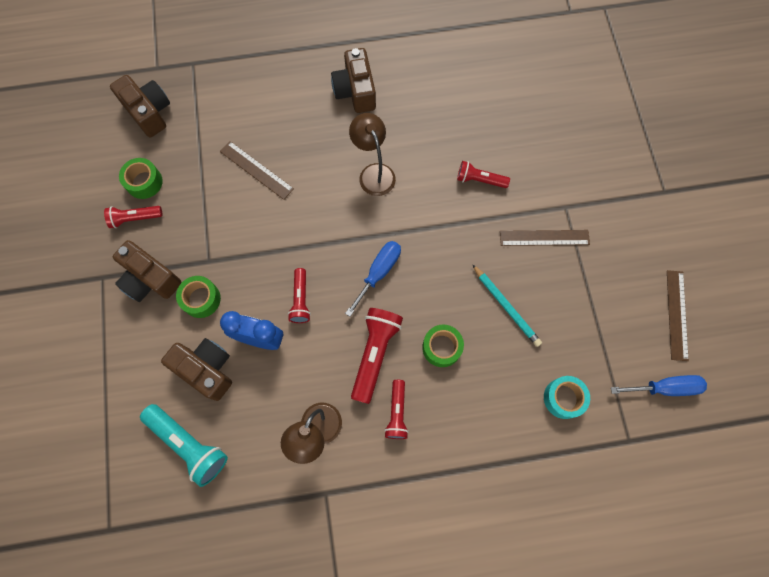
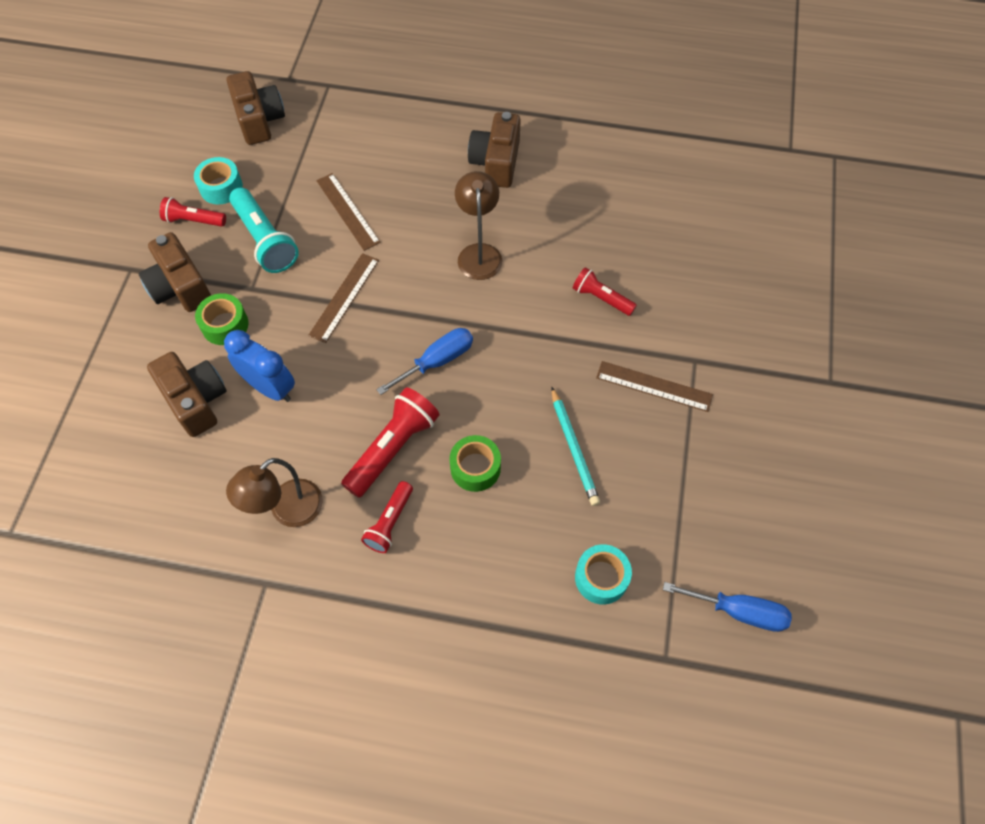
camera: 20 degrees right, 10 degrees down
green tape [119,158,163,199] -> turquoise tape [194,157,243,204]
turquoise flashlight [140,404,228,487] -> turquoise flashlight moved to [229,187,299,273]
red flashlight [288,268,311,323] -> none
brown ruler [667,270,689,361] -> brown ruler moved to [308,253,379,343]

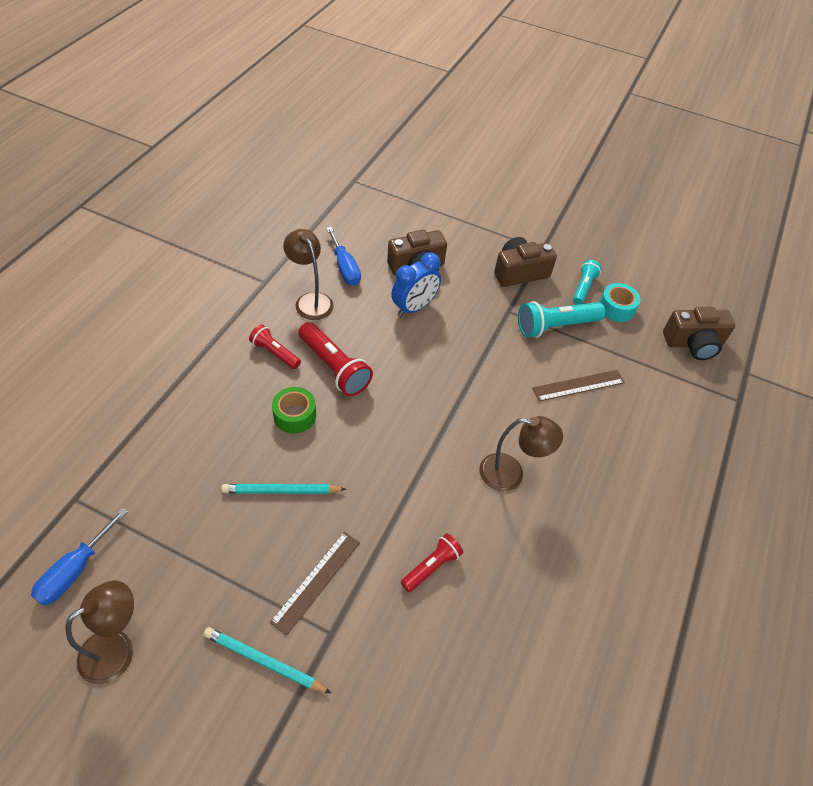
camera: 100 degrees right, 10 degrees down
red flashlight [160,197,226,227] -> turquoise flashlight [573,260,602,305]
green tape [195,293,249,345] -> none
brown ruler [308,253,379,343] -> none
blue screwdriver [376,328,473,395] -> blue screwdriver moved to [326,227,361,286]
brown camera [468,112,521,188] -> none
turquoise tape [575,545,632,604] -> none
none -> brown lamp [66,580,134,684]
none -> turquoise pencil [204,627,331,693]

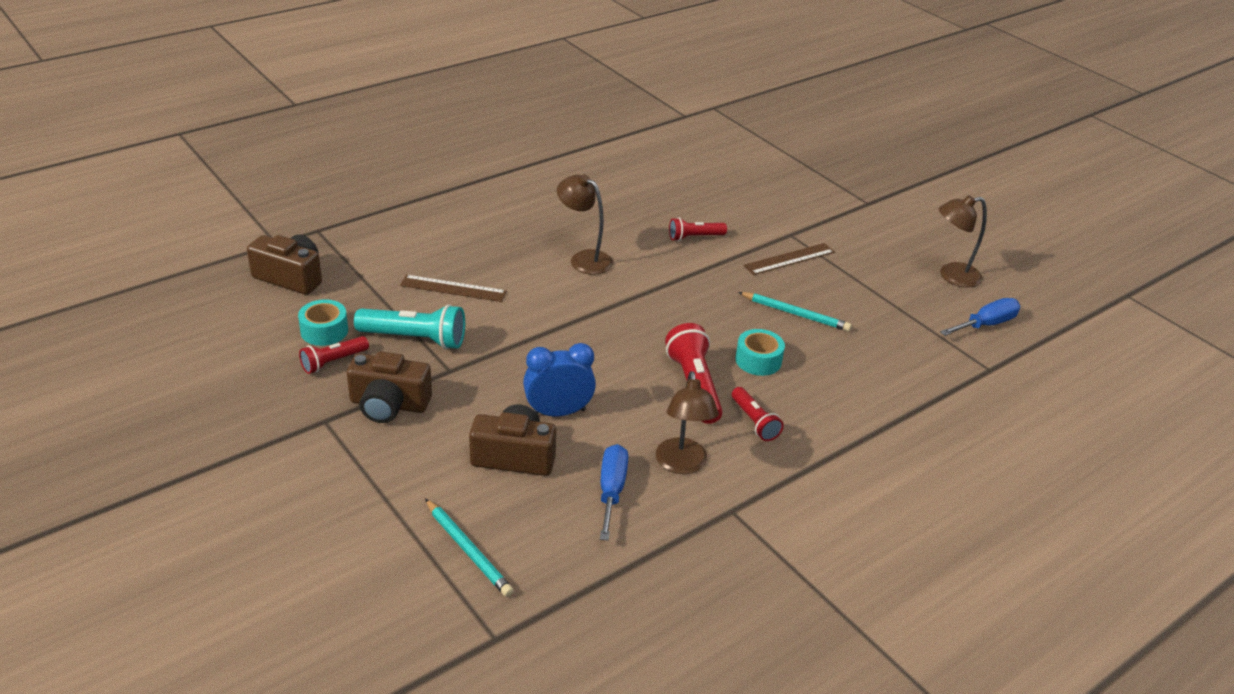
camera: 150 degrees left, 15 degrees down
turquoise pencil [204,627,331,693] -> turquoise pencil moved to [425,498,514,597]
green tape [272,387,316,434] -> turquoise tape [735,329,785,376]
turquoise flashlight [573,260,602,305] -> red flashlight [299,336,369,374]

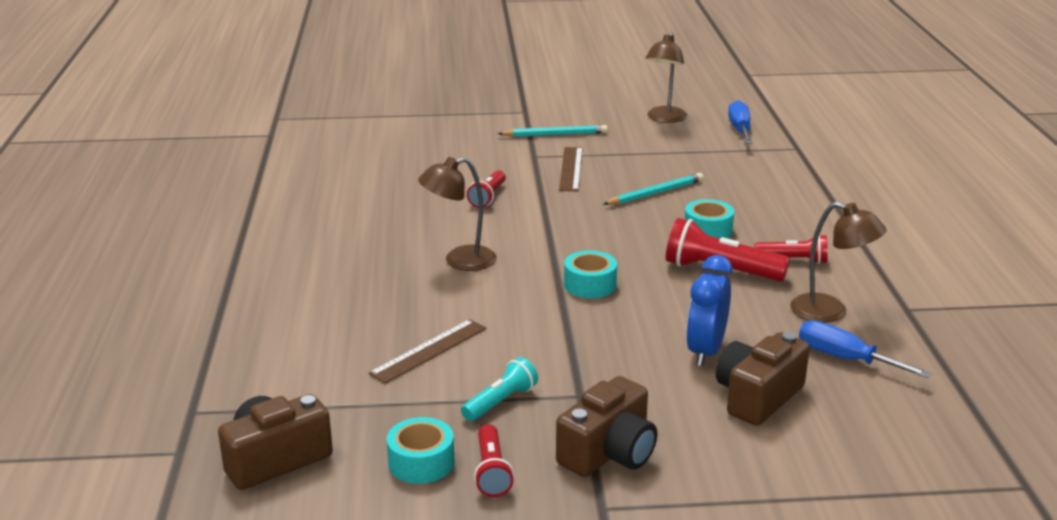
camera: 55 degrees left, 10 degrees down
turquoise flashlight [354,304,465,349] -> turquoise flashlight [461,357,538,421], size x0.61
turquoise pencil [425,498,514,597] -> turquoise pencil moved to [497,125,608,137]
none -> turquoise tape [564,251,617,298]

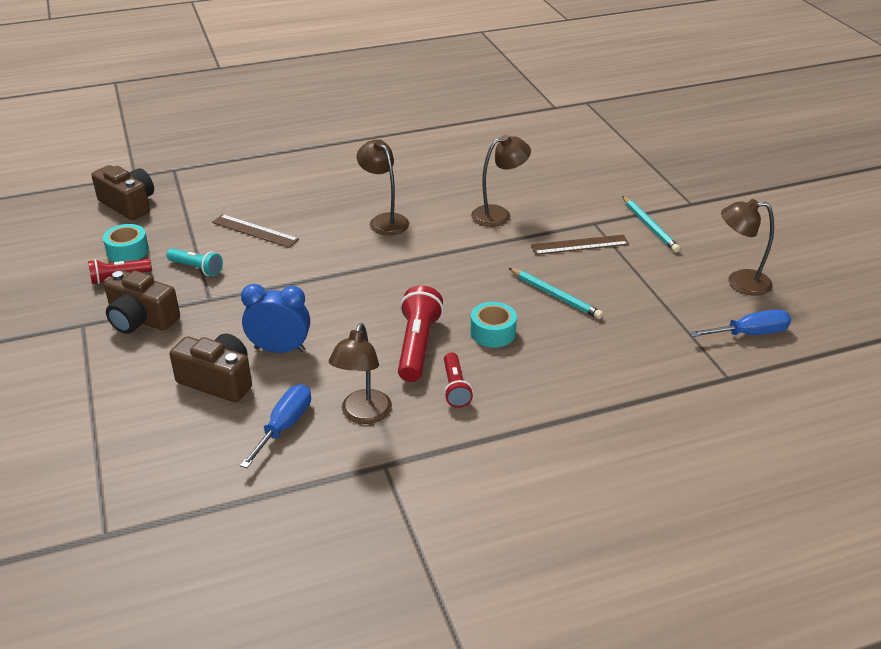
camera: 75 degrees right, 10 degrees up
red flashlight [467,170,506,208] -> brown lamp [471,134,531,227]
turquoise tape [564,251,617,298] -> none

